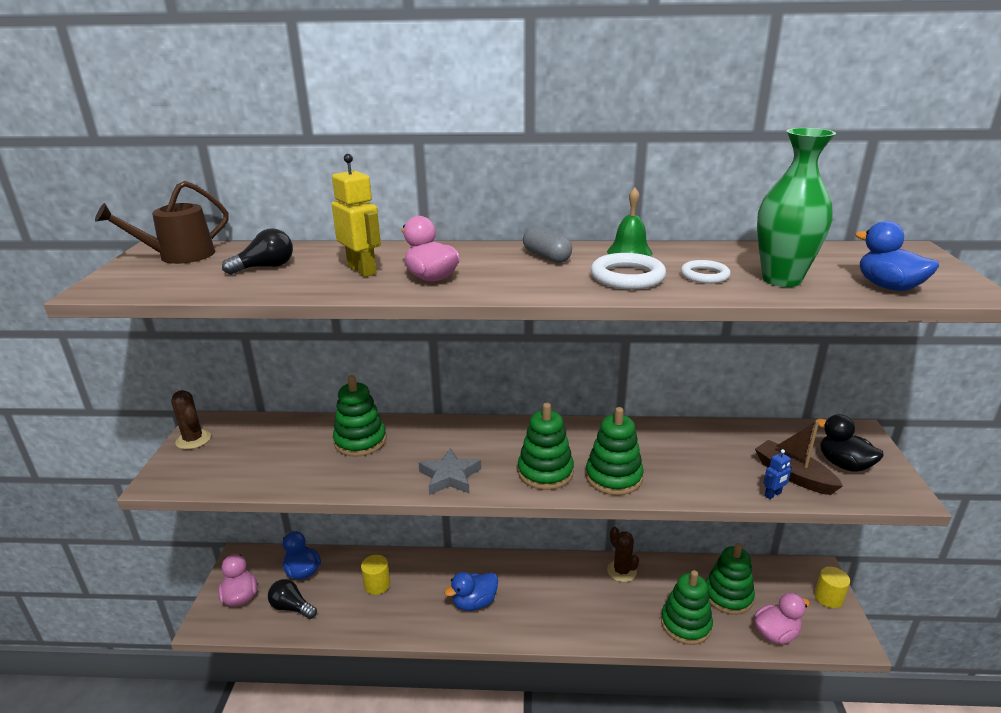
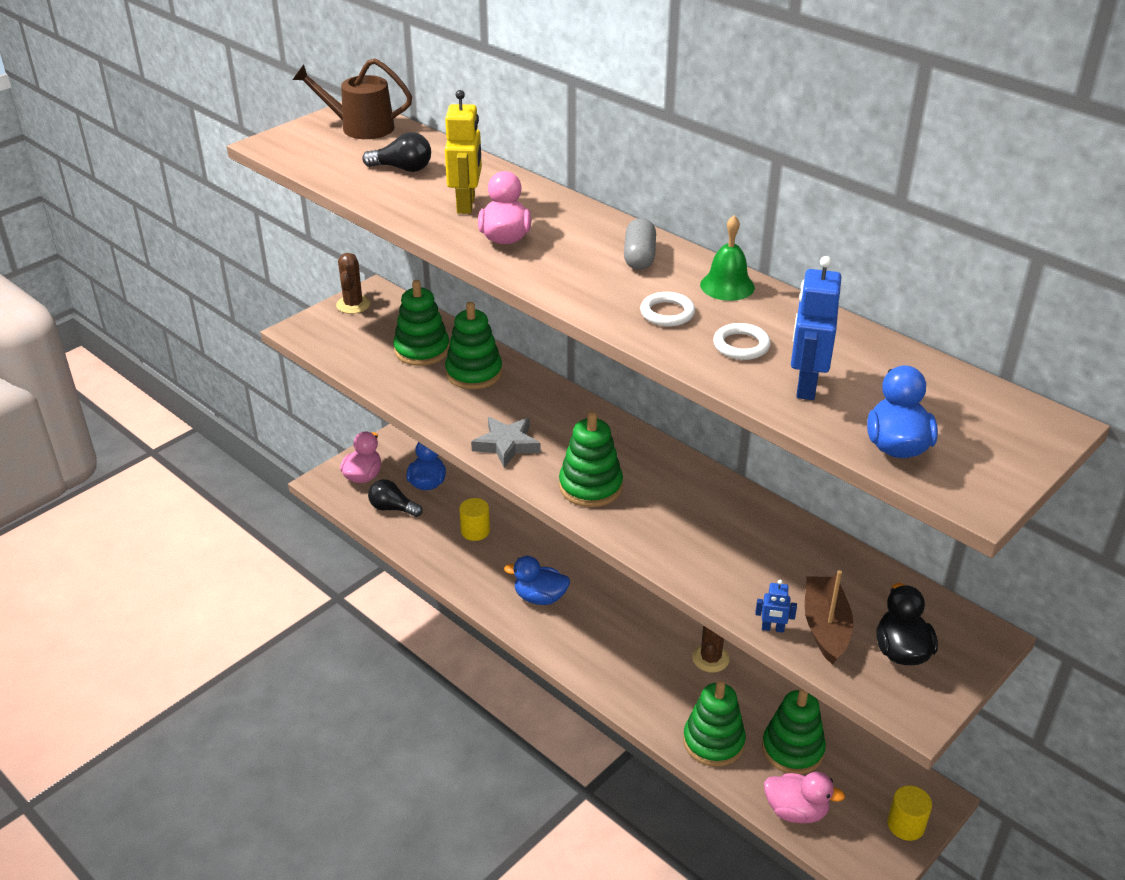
camera: 40 degrees right, 10 degrees up
black light bulb [268,579,317,619] -> black light bulb turned 45 degrees counterclockwise [368,479,423,517]
green stacking toy [586,407,644,495] -> green stacking toy moved to [393,280,450,366]
white ring [591,253,666,290] -> white ring [640,292,695,327], size x0.65
green vase [757,128,836,287] -> blue robot [791,256,841,400]

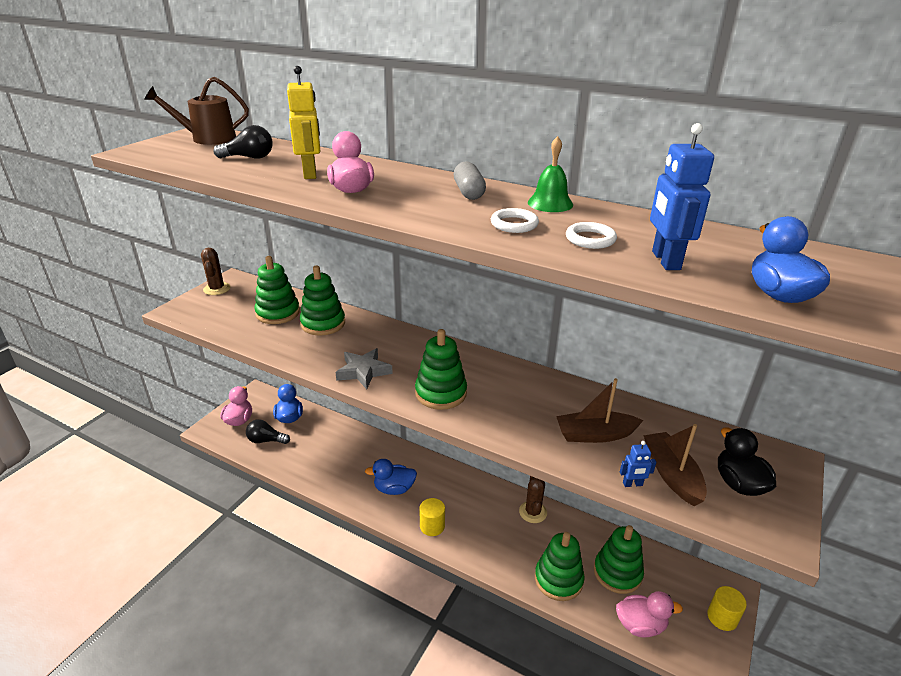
camera: 15 degrees left, 5 degrees down
yellow cylinder [459,498,490,541] -> yellow cylinder moved to [419,498,445,536]
none -> brown boat [556,378,644,443]

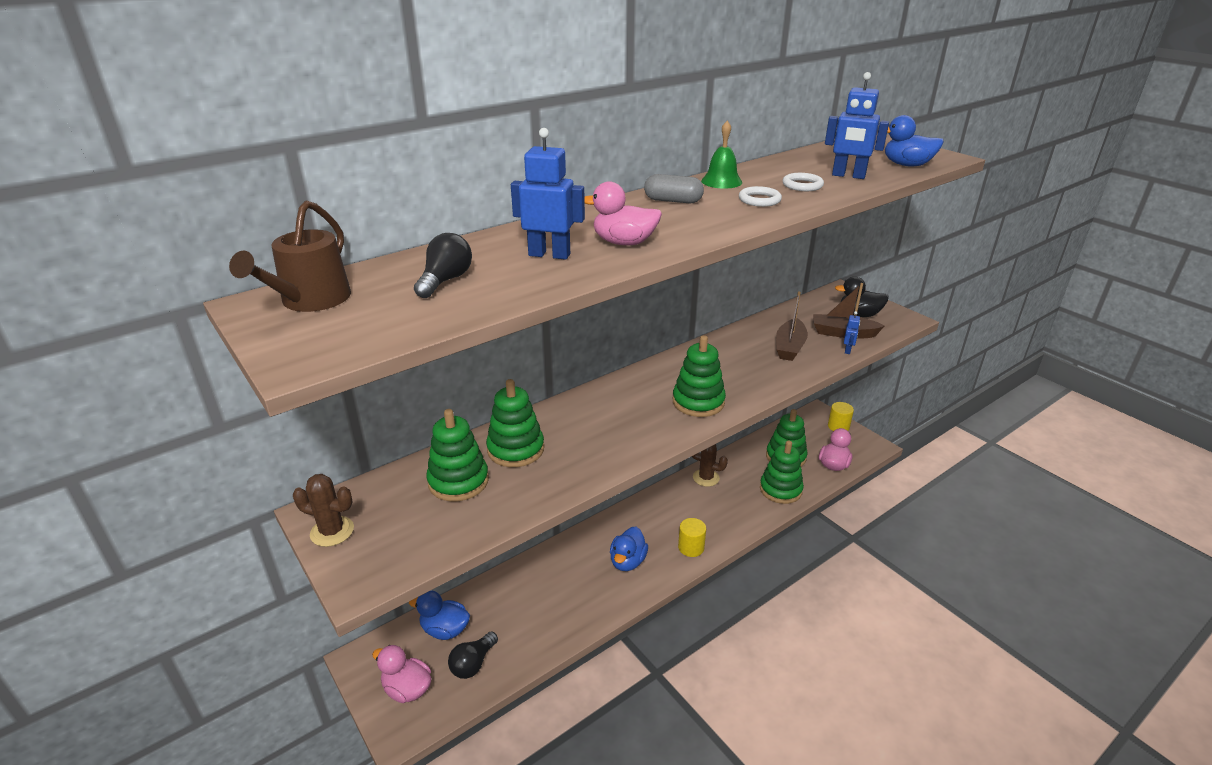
camera: 65 degrees left, 0 degrees up
yellow robot [287,66,320,179] -> blue robot [511,128,585,260]
grey star [335,348,393,389] -> none

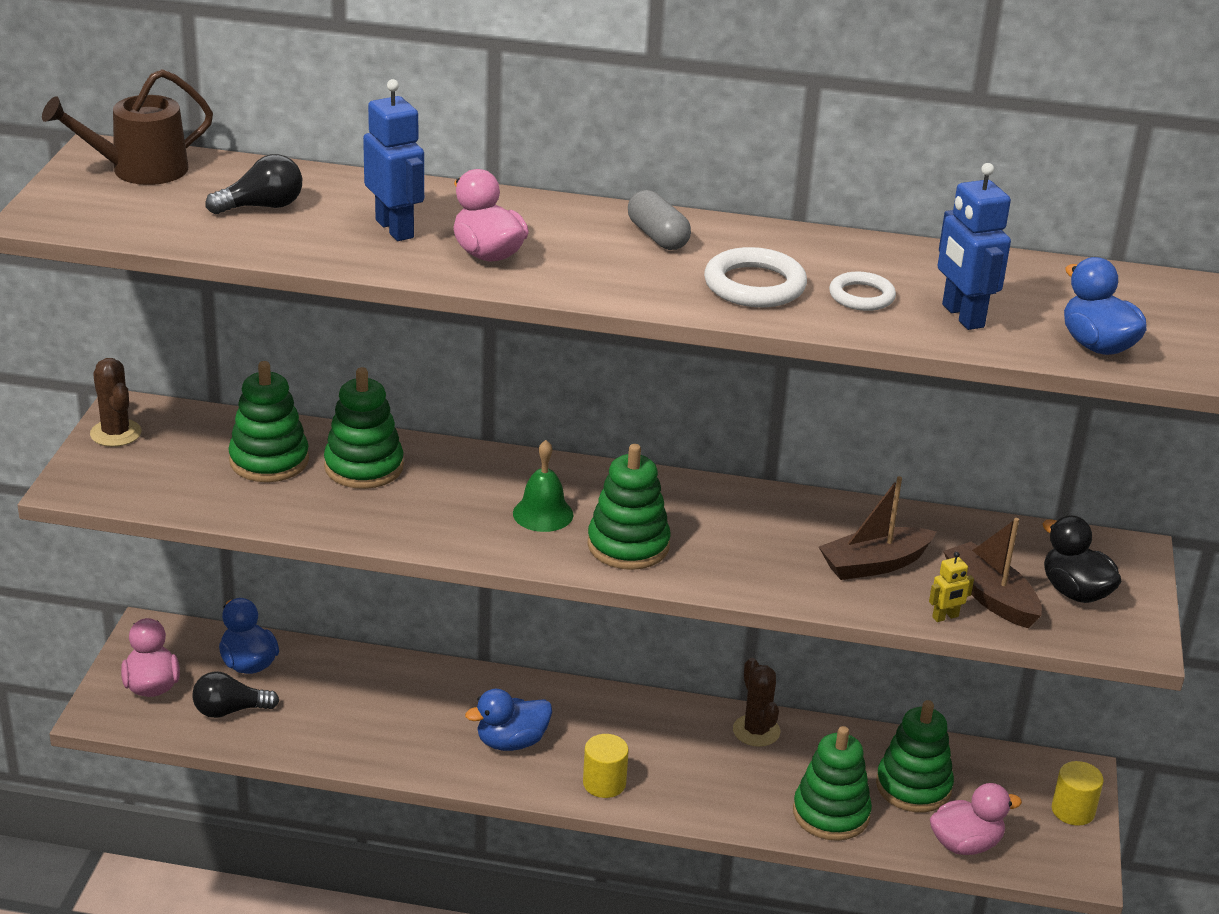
camera: 45 degrees right, 0 degrees up
green bell [701,121,742,189] -> green bell moved to [513,440,573,532]
white ring [739,186,782,207] -> white ring [704,247,807,308], size x1.55
blue robot [844,311,860,354] -> yellow robot [929,552,974,622]

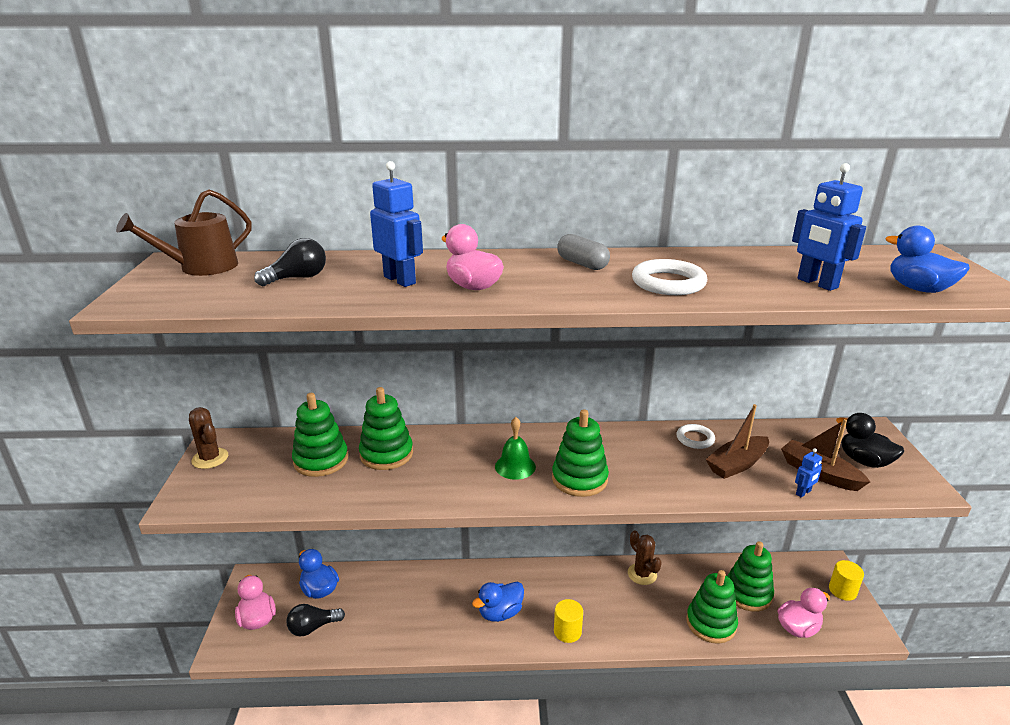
camera: 10 degrees left, 5 degrees down
white ring [829,271,896,311] -> white ring moved to [677,424,715,449]
yellow robot [929,552,974,622] -> blue robot [795,448,822,497]

